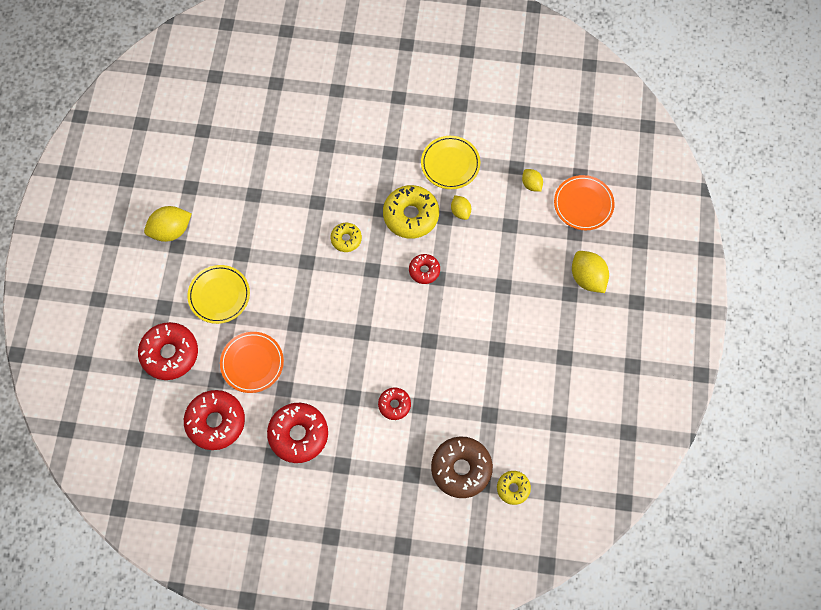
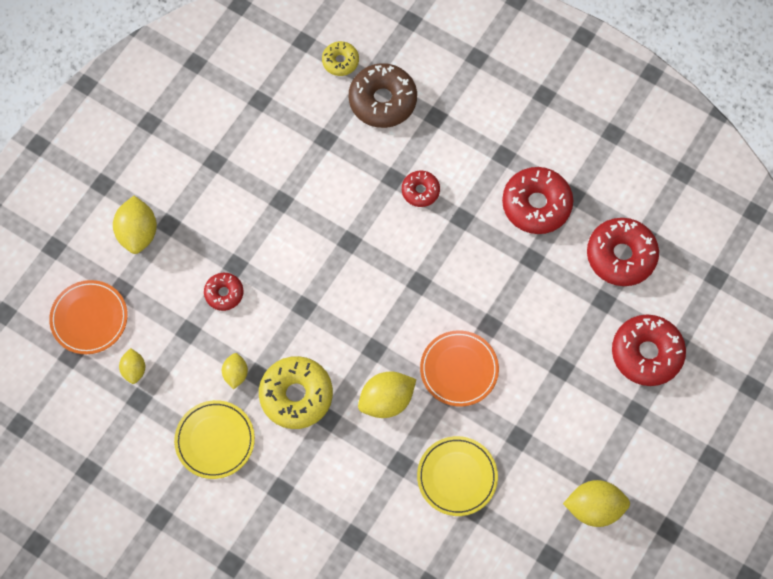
camera: 155 degrees left, 0 degrees up
yellow plate [187,265,250,324] -> yellow plate moved to [417,436,498,516]
orange plate [220,332,284,393] -> orange plate moved to [420,330,499,407]
yellow donut [331,223,362,252] -> yellow lemon [358,372,416,418]
red donut [409,254,440,284] -> red donut moved to [204,273,244,311]

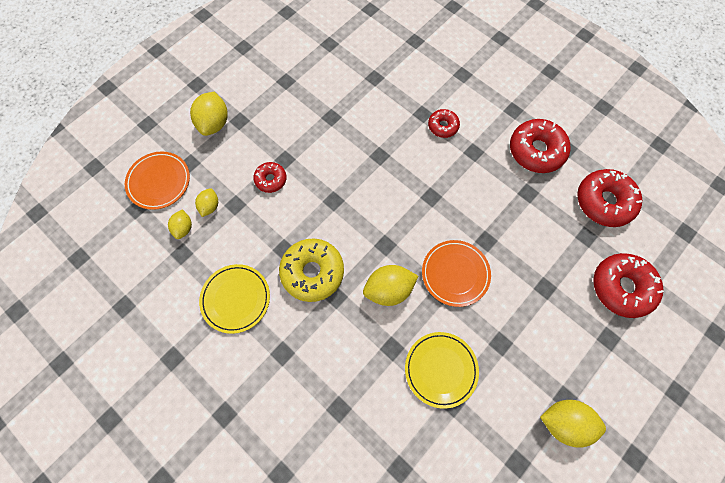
camera: 10 degrees right, 0 degrees up
yellow lemon [222,353,248,389] -> yellow lemon moved to [195,188,218,217]
yellow donut [322,41,359,76] -> none
brown donut [349,63,417,128] -> none

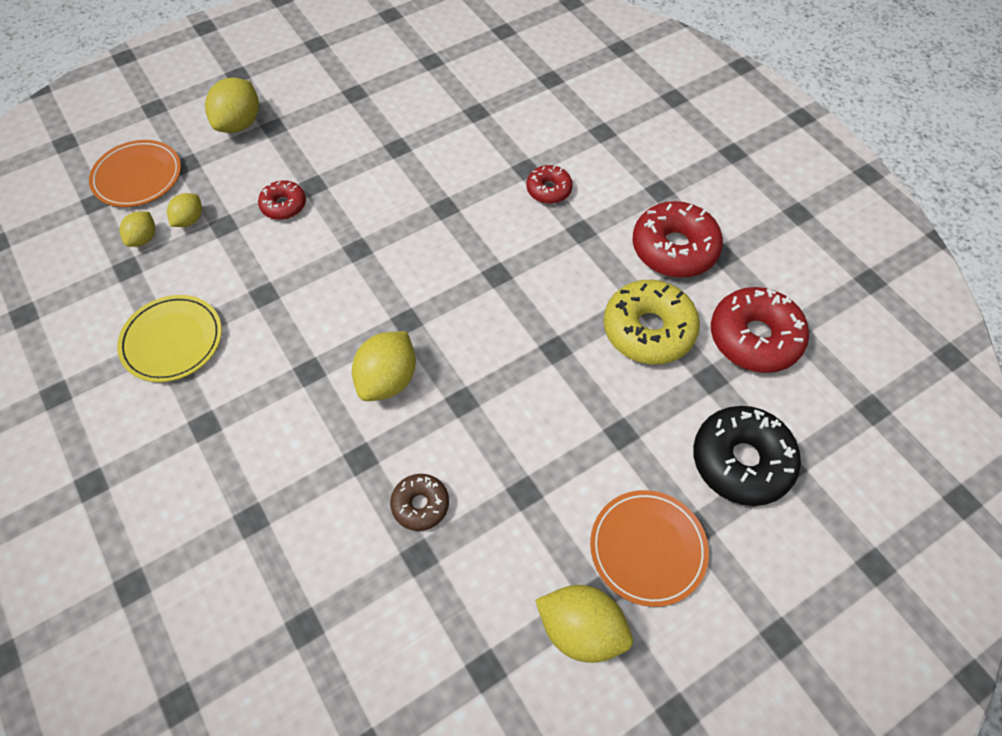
camera: 15 degrees right, 10 degrees down
yellow donut [279,238,344,302] -> yellow donut moved to [604,280,700,364]
yellow lemon [363,265,418,306] -> yellow lemon turned 60 degrees counterclockwise [352,331,416,401]
yellow plate [405,332,479,409] -> brown donut [390,474,449,531]
orange plate [422,240,491,307] -> orange plate moved to [590,490,709,607]
red donut [593,253,664,318] -> black donut [693,406,801,506]

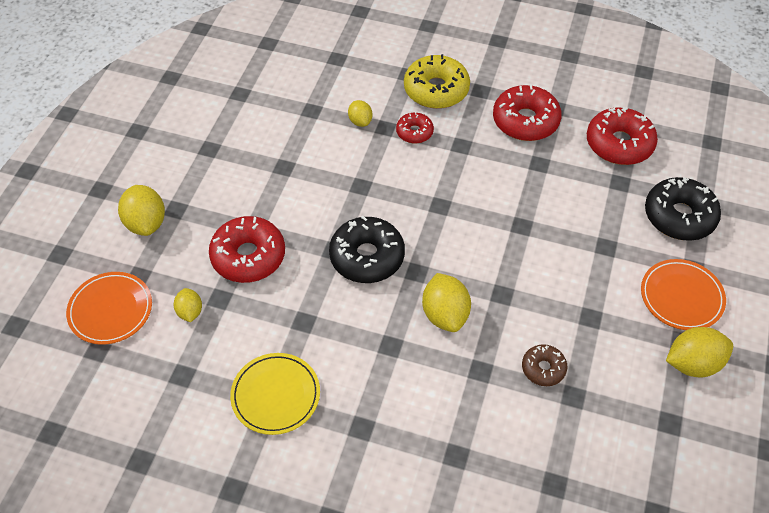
camera: 40 degrees left, 5 degrees down
yellow lemon [120,212,155,247] -> yellow lemon moved to [348,100,372,127]
red donut [258,180,306,220] -> red donut [209,216,285,283], size x1.82
yellow donut [604,280,700,364] -> yellow donut moved to [404,54,470,109]
none -> black donut [329,216,405,283]

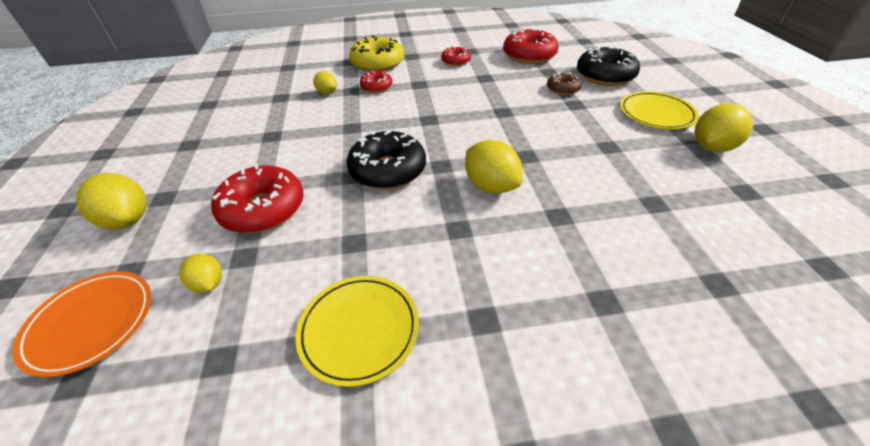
camera: 25 degrees left, 10 degrees down
red donut [493,84,562,141] -> red donut [441,46,471,66], size x0.55
brown donut [522,344,567,386] -> brown donut moved to [547,72,582,95]
orange plate [641,259,726,330] -> yellow plate [620,91,699,130]

